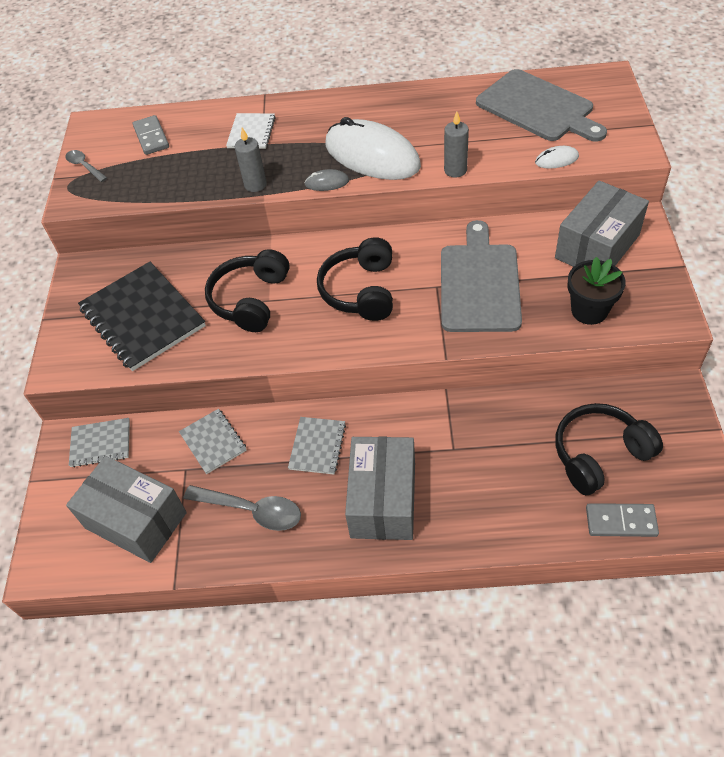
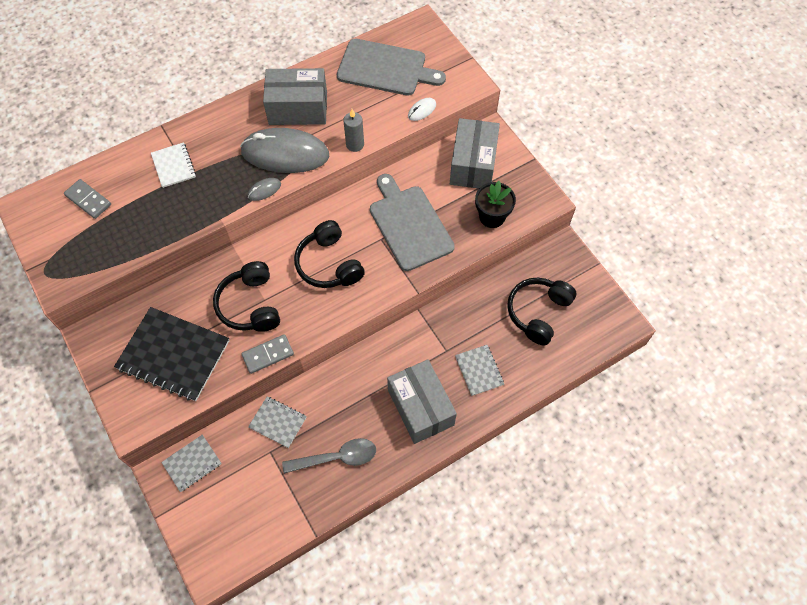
camera: 35 degrees left, 10 degrees up
grey spoon [66,150,107,182] -> none
grey box [66,456,187,563] -> grey box moved to [263,68,327,125]
grey candle [235,128,267,192] -> none
grey notebook [288,417,346,475] -> grey notebook moved to [455,345,504,396]
white mouse [326,117,421,180] -> grey mouse [240,128,330,173]
grey domino [586,503,659,537] -> grey domino moved to [241,334,294,374]

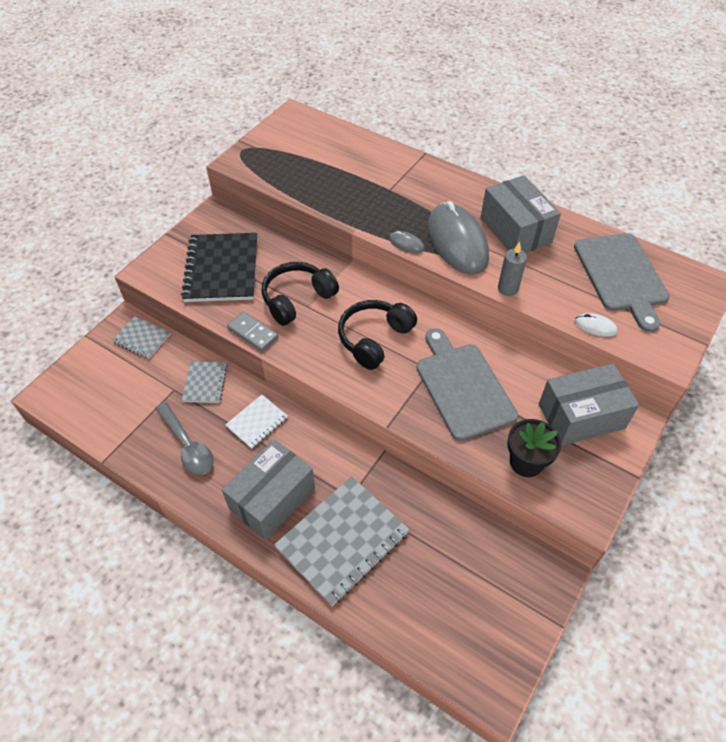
camera: 65 degrees right, 10 degrees down
grey domino [64,179,111,219] -> none
white notebook [151,142,196,188] -> white notebook moved to [225,395,288,449]
grey cutting board [370,174,455,271] -> grey cutting board turned 60 degrees counterclockwise [416,328,518,441]
grey notebook [455,345,504,396] -> grey notebook [274,476,410,606], size x1.93
black headphones [507,278,576,345] -> none

